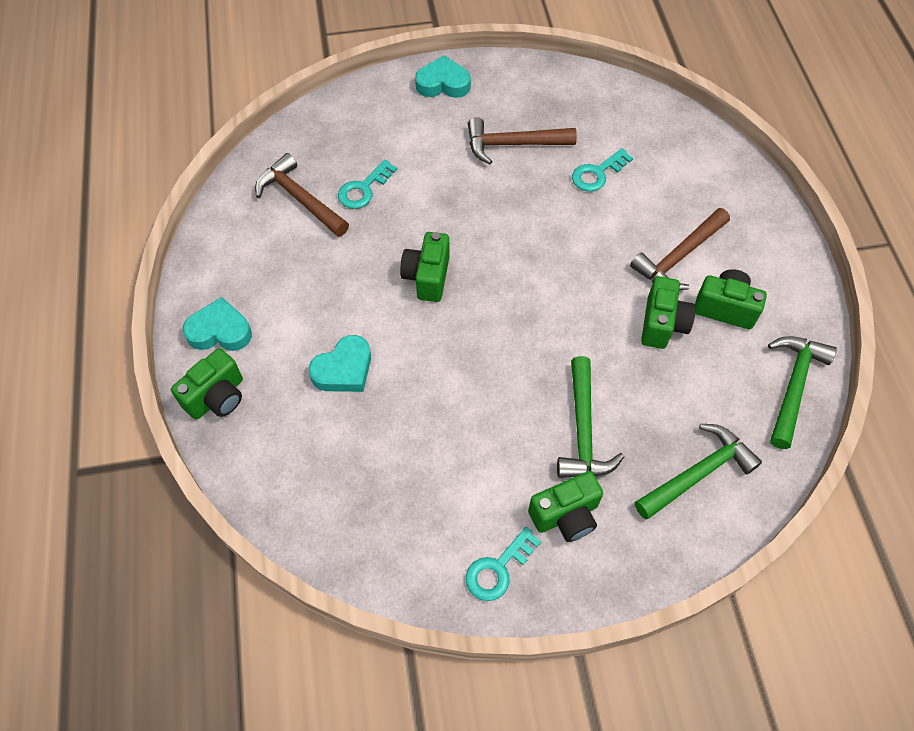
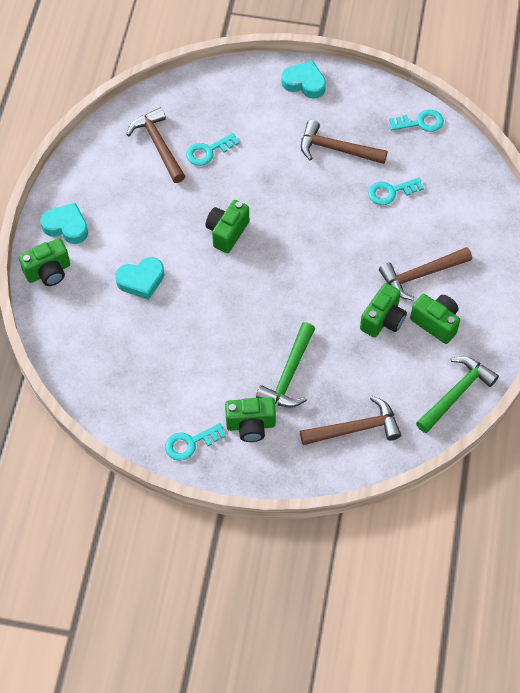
camera: 20 degrees right, 0 degrees up
green hammer [635,424,762,519] -> brown hammer [300,396,401,445]
none -> turquoise key [389,109,444,132]

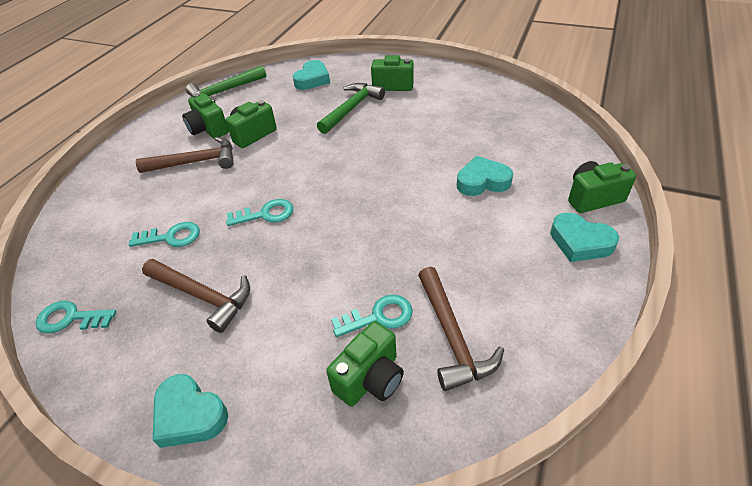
camera: 165 degrees left, 15 degrees down
turquoise key [165,423,226,461] -> turquoise key moved to [226,199,293,226]
green camera [205,200,249,253] -> green camera moved to [326,321,404,407]
brown hammer [300,396,401,445] -> turquoise heart [293,60,330,90]

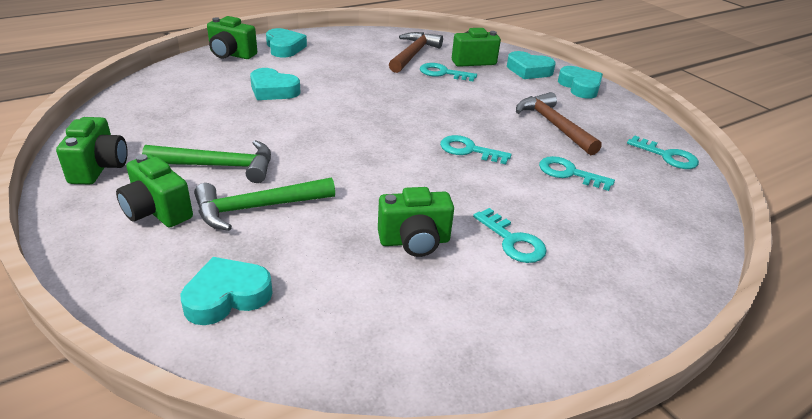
camera: 150 degrees left, 10 degrees down
brown hammer [136,137,234,173] -> turquoise key [473,208,547,263]
green camera [182,93,229,139] -> green camera moved to [56,117,128,184]
green hammer [186,65,266,103] -> green hammer moved to [142,140,271,183]
none -> turquoise heart [507,51,556,79]

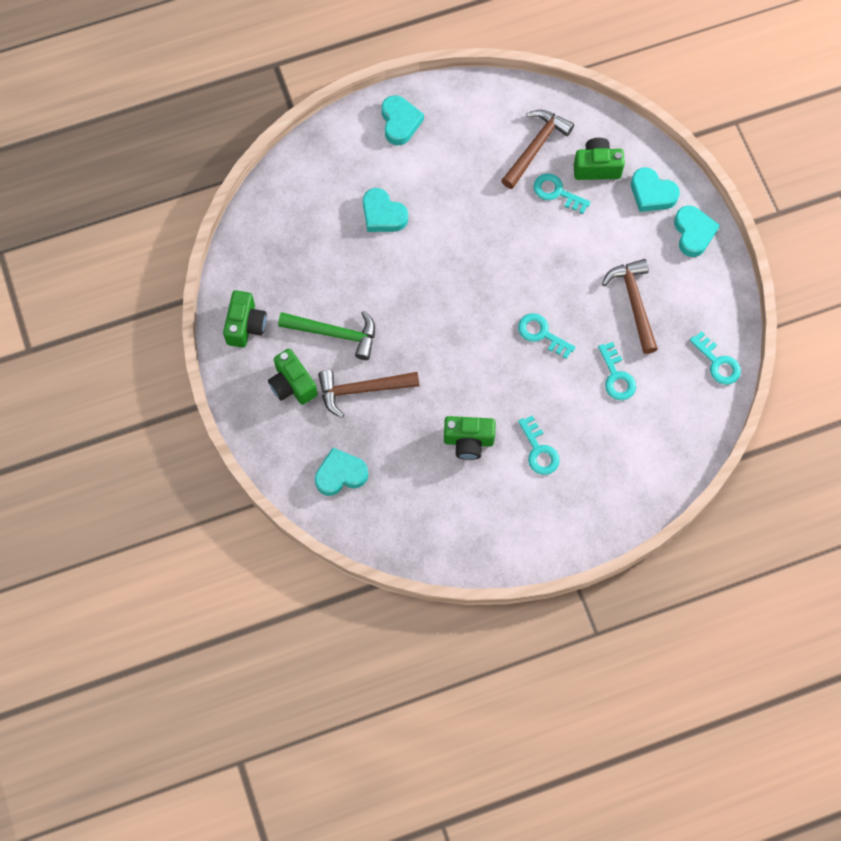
camera: 15 degrees right, 35 degrees up
green hammer [194,177,335,231] -> brown hammer [318,370,419,418]
green camera [207,16,257,59] -> none
turquoise key [539,156,615,191] -> turquoise key turned 150 degrees counterclockwise [598,342,636,400]

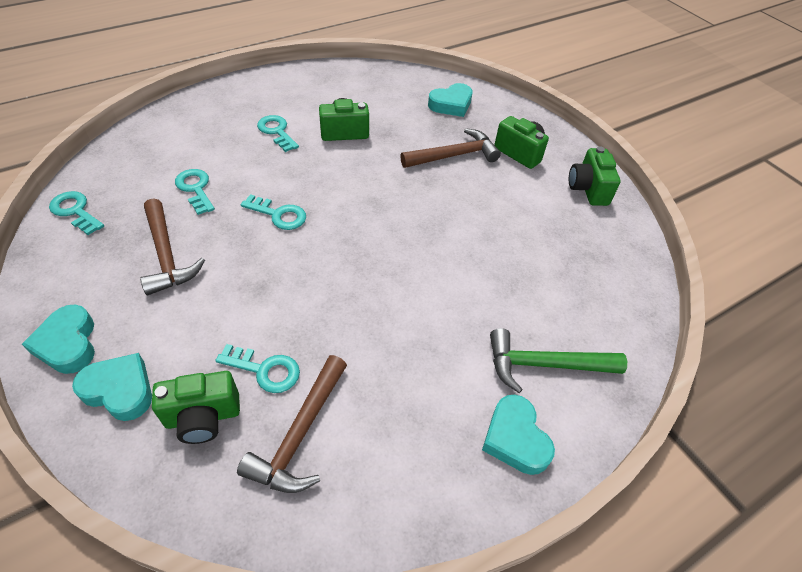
camera: 165 degrees right, 20 degrees down
green hammer [278,310,375,360] -> green hammer moved to [490,328,627,393]
turquoise heart [363,188,408,232] -> none

